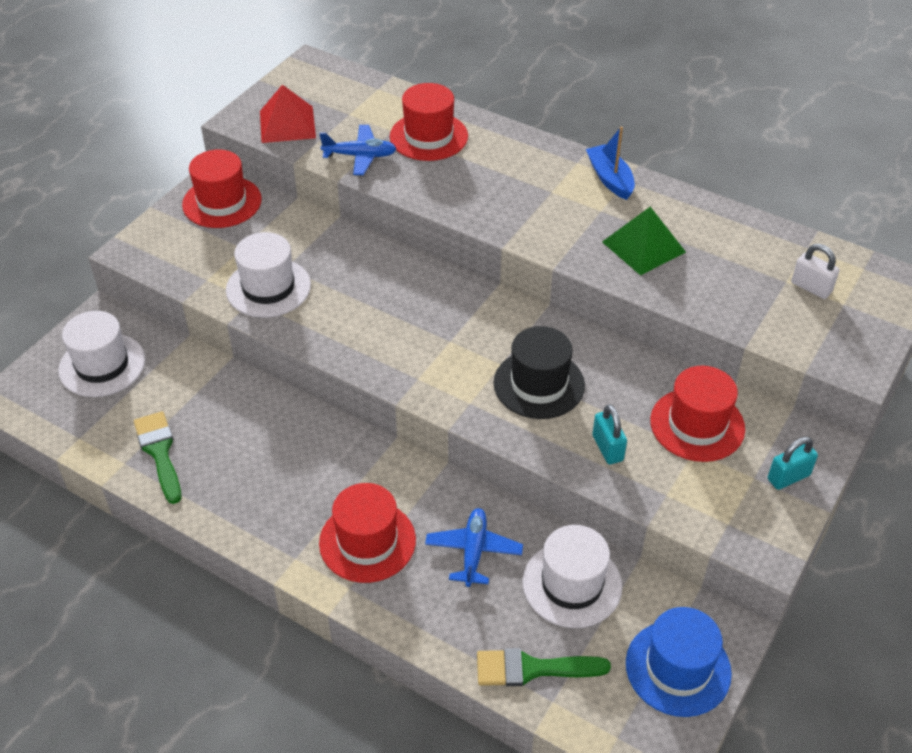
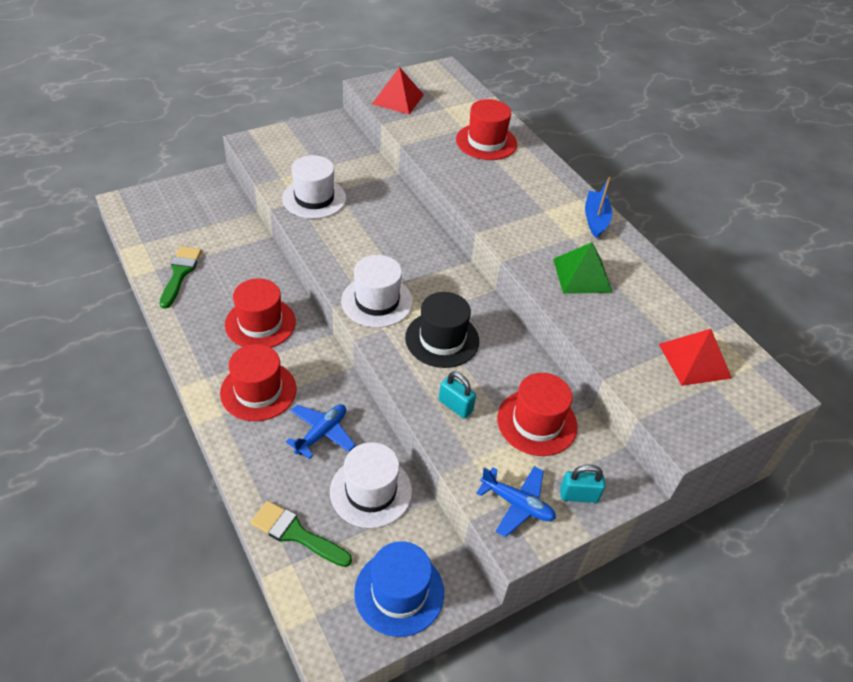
camera: 25 degrees right, 0 degrees up
white hat [58,311,145,397] -> white hat moved to [341,255,413,328]
red hat [182,149,262,228] -> red hat moved to [225,278,296,348]
blue plane [319,125,396,175] -> blue plane moved to [477,466,556,537]
turquoise padlock [592,404,627,464] -> turquoise padlock turned 60 degrees counterclockwise [439,371,476,418]
white padlock [791,244,840,299] -> red pyramid [659,329,732,386]

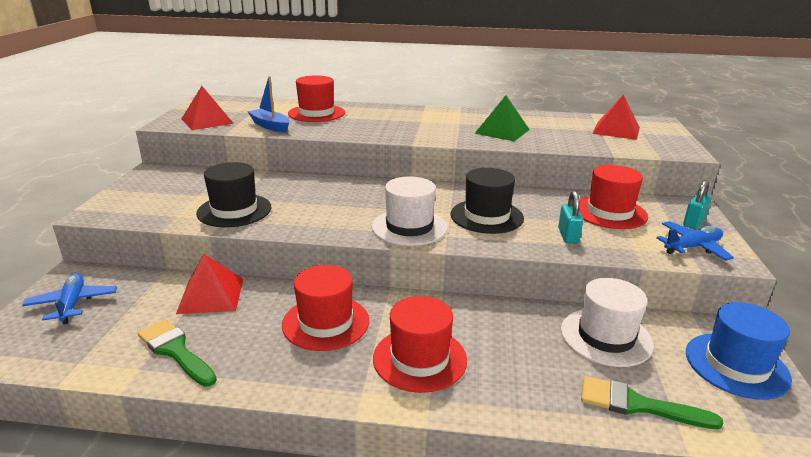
camera: 50 degrees left, 20 degrees down
green brush [251,501,352,567] -> green brush turned 45 degrees clockwise [581,376,723,429]
white hat [282,155,346,219] -> black hat [196,162,272,227]
blue plane [286,404,356,459] -> blue plane moved to [22,273,117,324]
turquoise padlock [439,371,476,418] -> turquoise padlock turned 75 degrees counterclockwise [558,191,583,244]
blue boat [585,177,612,239] -> blue boat moved to [248,76,290,132]
none -> red pyramid [176,254,243,314]

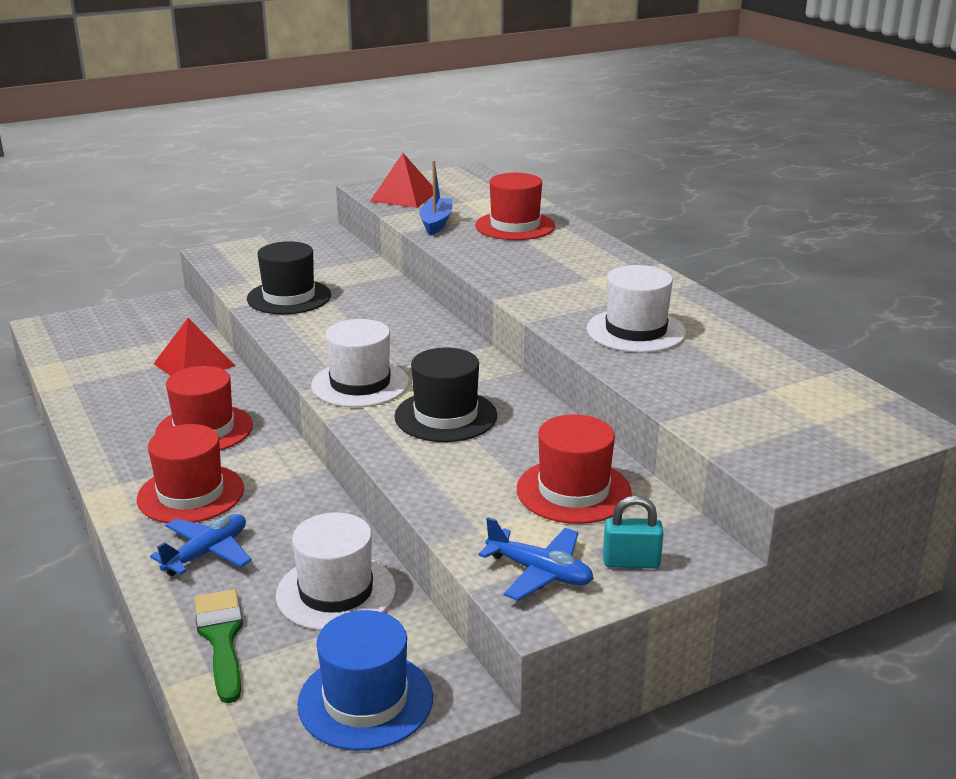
camera: 55 degrees right, 0 degrees up
blue plane [22,273,117,324] -> blue plane moved to [150,514,252,576]
green brush [137,319,217,387] -> none
green pyramid [474,96,530,141] -> white hat [587,265,686,353]
turquoise padlock [558,191,583,244] -> none
red pyramid [592,94,640,140] -> none

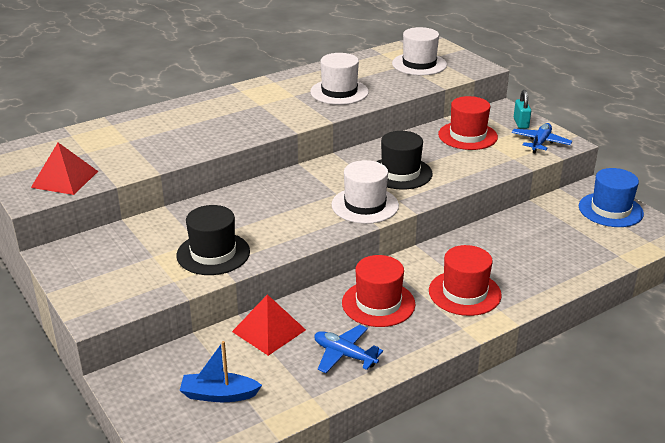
camera: 95 degrees left, 5 degrees up
blue plane [150,514,252,576] -> blue plane moved to [314,325,383,373]
green brush [195,589,243,703] -> none
white hat [276,512,396,631] -> white hat moved to [392,27,447,75]
blue boat [419,160,452,235] -> blue boat moved to [180,341,262,402]
red hat [475,173,555,240] -> none

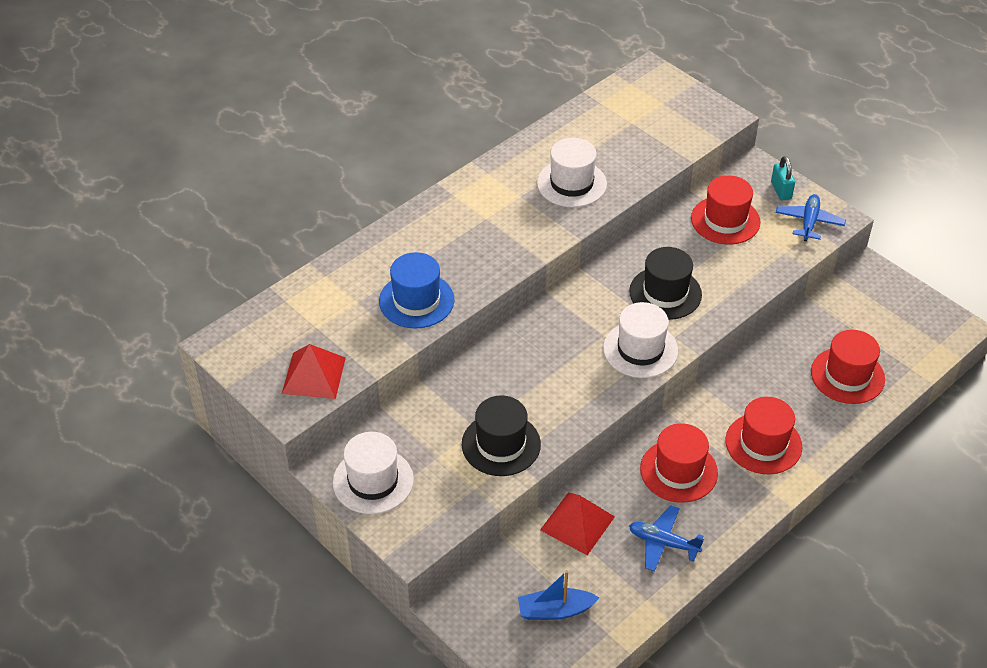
camera: 10 degrees left, 15 degrees up
white hat [392,27,447,75] -> white hat moved to [333,432,414,514]
blue hat [579,168,644,227] -> blue hat moved to [379,252,455,329]
none -> red hat [811,330,885,404]

